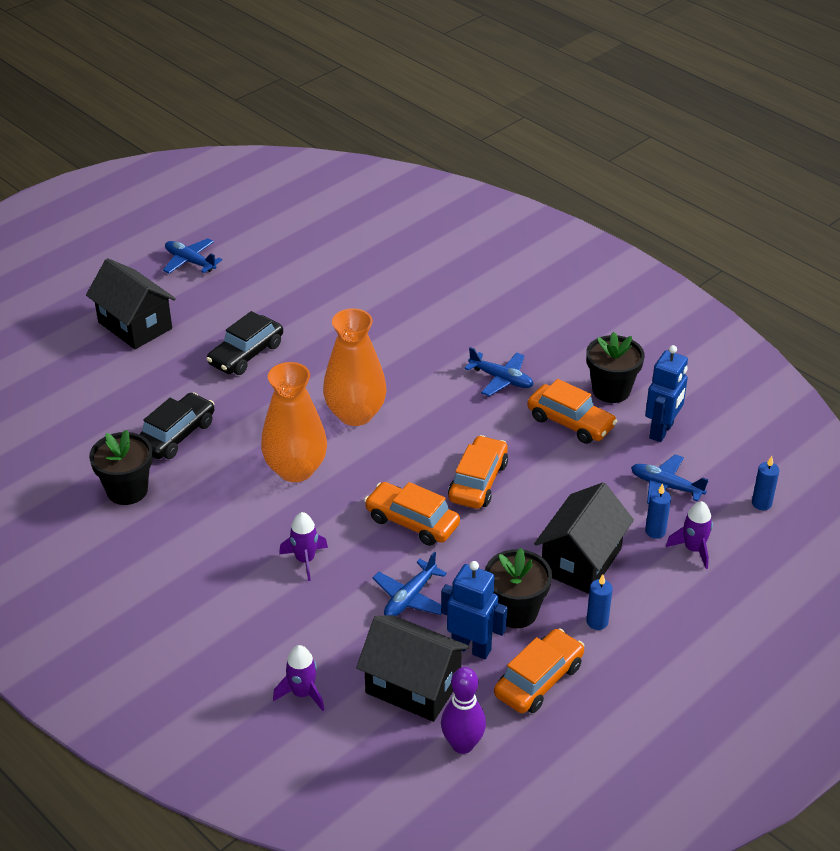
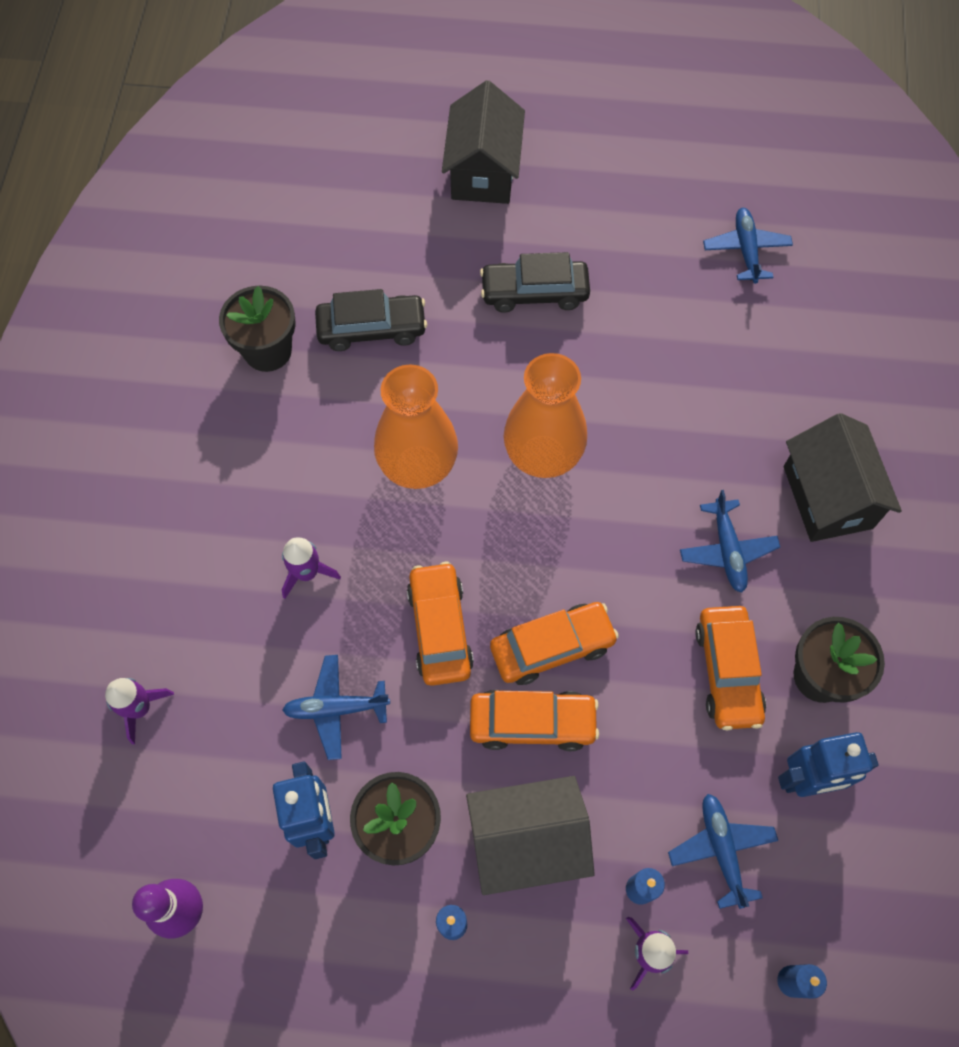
camera: 50 degrees right, 25 degrees up
blue plane [163,238,222,273] -> blue plane moved to [703,208,793,284]
black house [356,615,469,722] -> black house moved to [784,413,902,542]
orange car [494,629,585,713] -> orange car moved to [470,690,599,751]

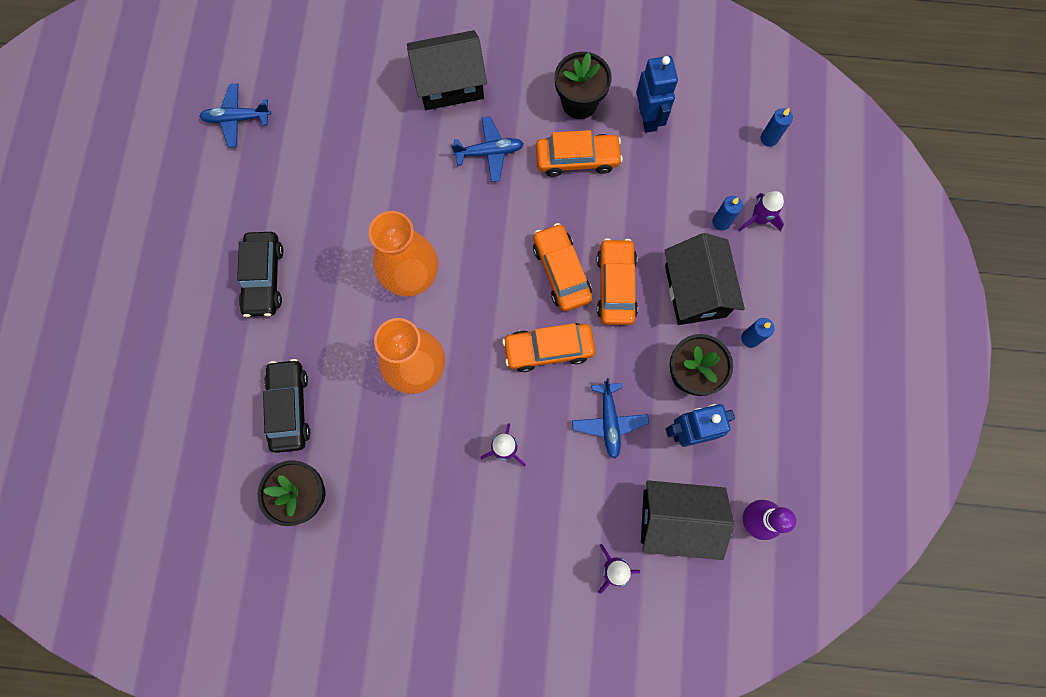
camera: 90 degrees left, 10 degrees up
black house [442,80,525,204] -> black house moved to [641,480,734,560]
blue plane [668,794,778,909] -> none

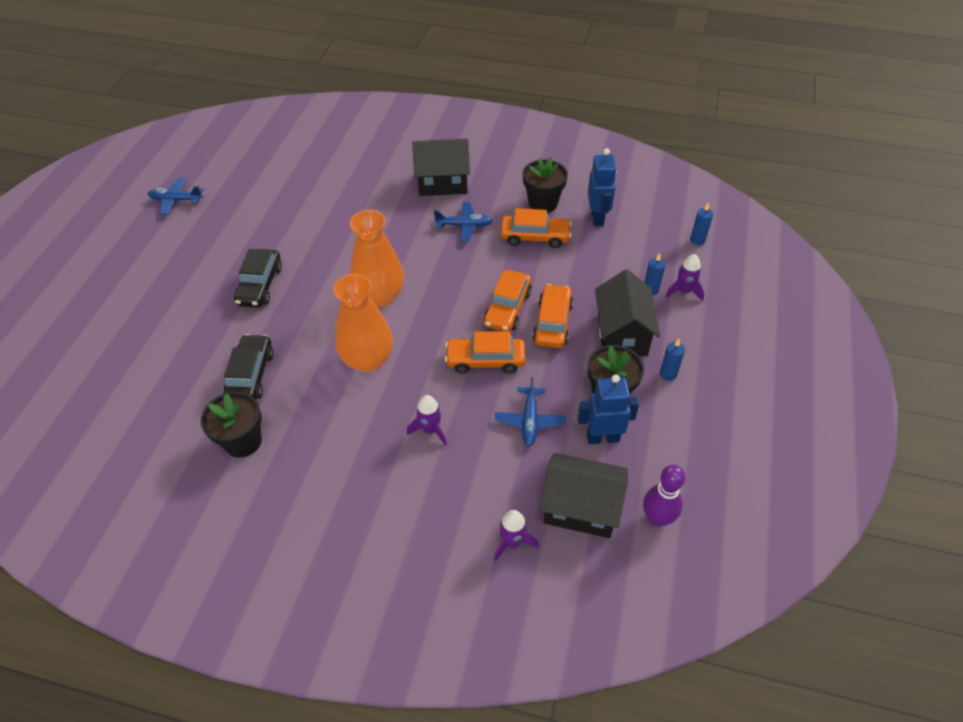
camera: 10 degrees right, 25 degrees down
blue plane [199,84,271,148] -> blue plane moved to [148,178,203,215]
orange car [533,223,592,311] -> orange car turned 150 degrees counterclockwise [483,270,532,331]

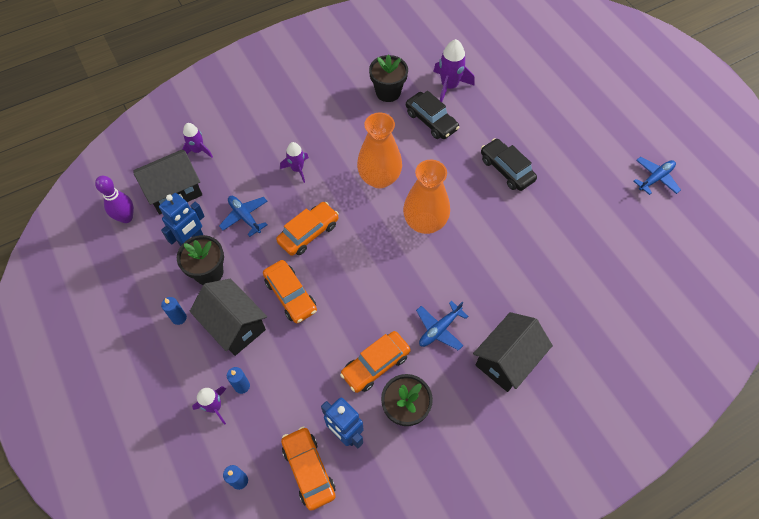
camera: 135 degrees right, 10 degrees up
orange car [483,270,532,331] -> orange car moved to [281,426,336,511]
none -> purple rocket [433,39,474,102]

